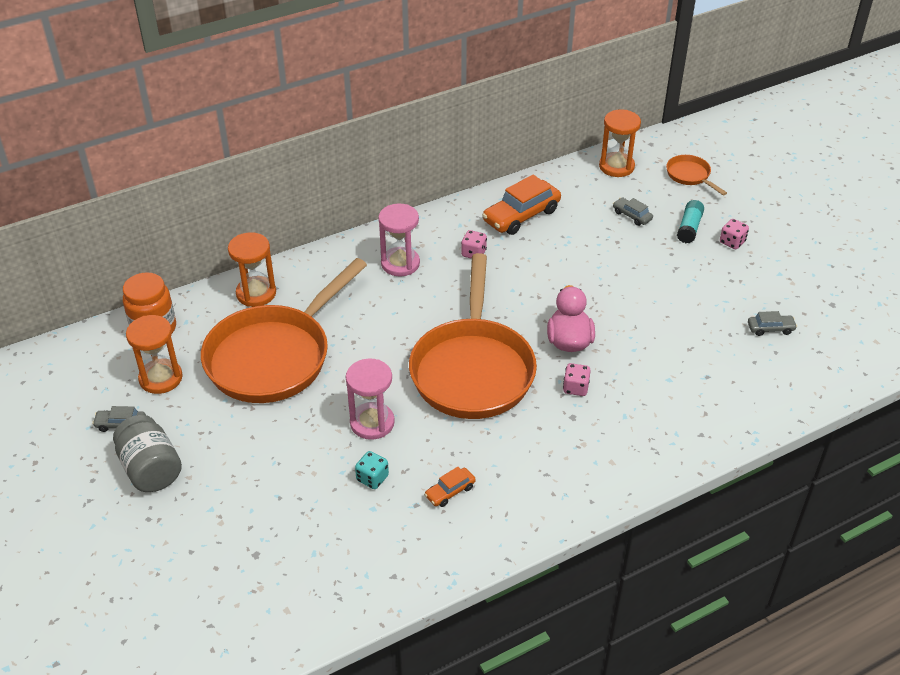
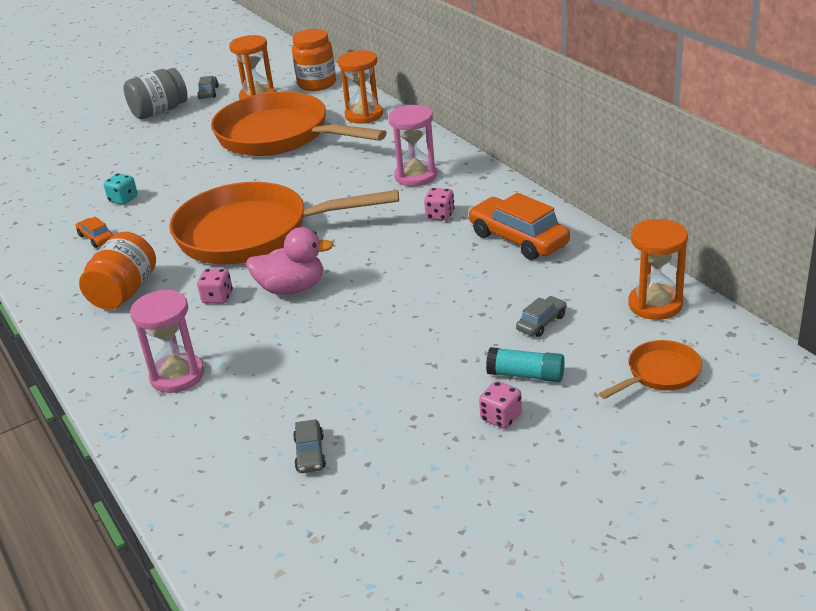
camera: 90 degrees right, 10 degrees down
pink hourglass [346,359,395,440] -> pink hourglass moved to [130,290,204,393]
none -> orange jar [79,232,156,310]

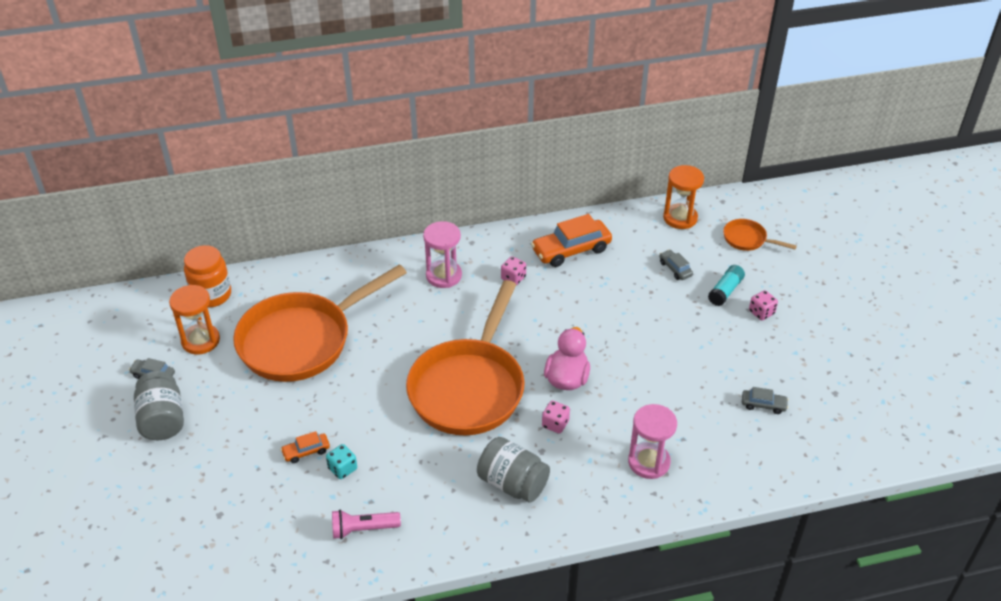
camera: 75 degrees left, 10 degrees up
orange car [76,217,113,248] -> orange car moved to [281,431,330,463]
orange jar [79,232,156,310] -> grey jar [477,437,550,503]
orange hourglass [338,50,383,124] -> none
orange pan [599,340,702,399] -> orange pan turned 45 degrees counterclockwise [723,219,797,251]
none -> pink flashlight [332,510,401,539]

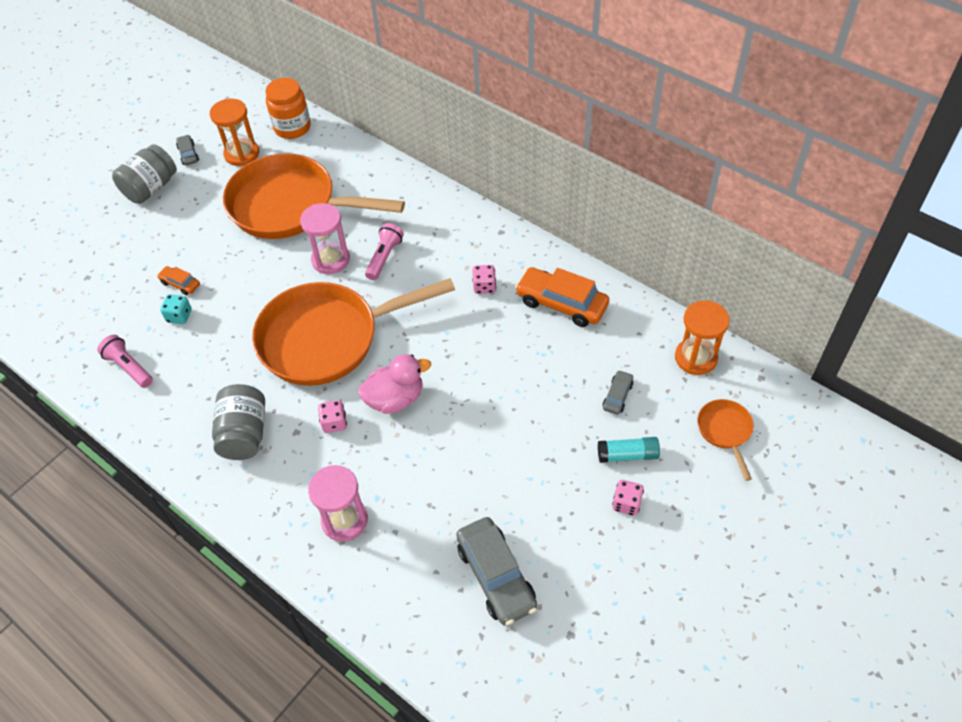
camera: 55 degrees right, 10 degrees up
pink hourglass [423,221,462,288] -> pink hourglass moved to [300,203,350,274]
grey car [742,387,789,414] -> grey car [456,517,537,626], size x2.00
none -> pink flashlight [365,223,404,280]

